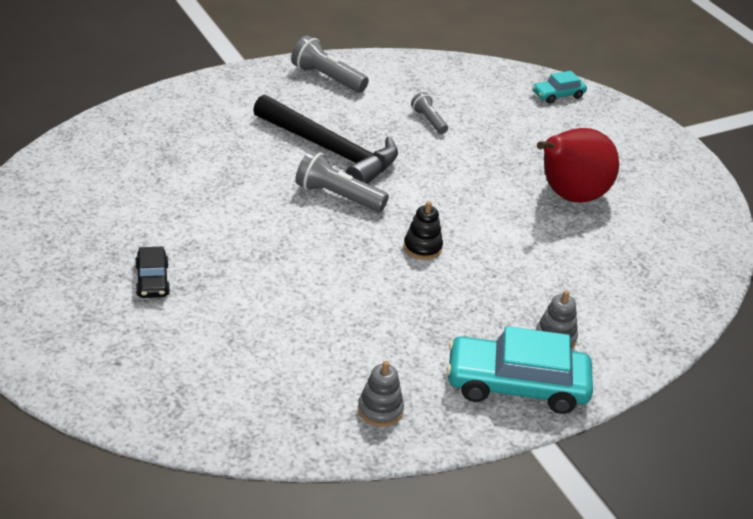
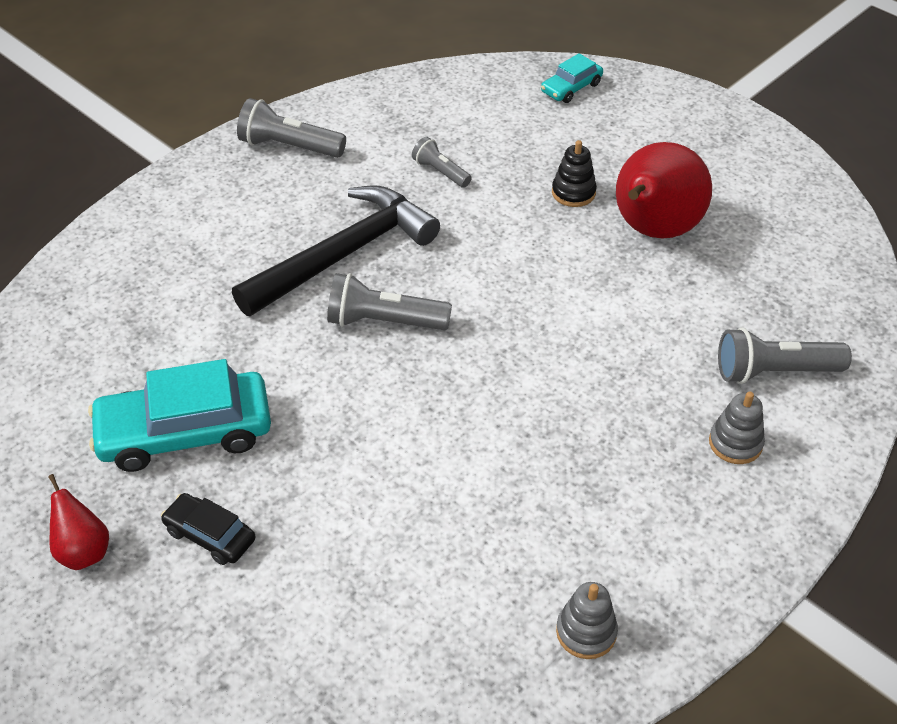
camera: 15 degrees left, 10 degrees up
black car [135,246,170,298] -> black car turned 150 degrees clockwise [161,493,256,565]
black hammer [253,95,398,184] -> black hammer turned 60 degrees counterclockwise [232,185,440,316]
black stacking toy [404,201,443,260] -> black stacking toy moved to [552,140,597,207]
turquoise car [446,326,593,414] -> turquoise car moved to [88,359,271,472]
none -> red pear [48,474,109,570]
none -> grey flashlight [718,328,852,384]

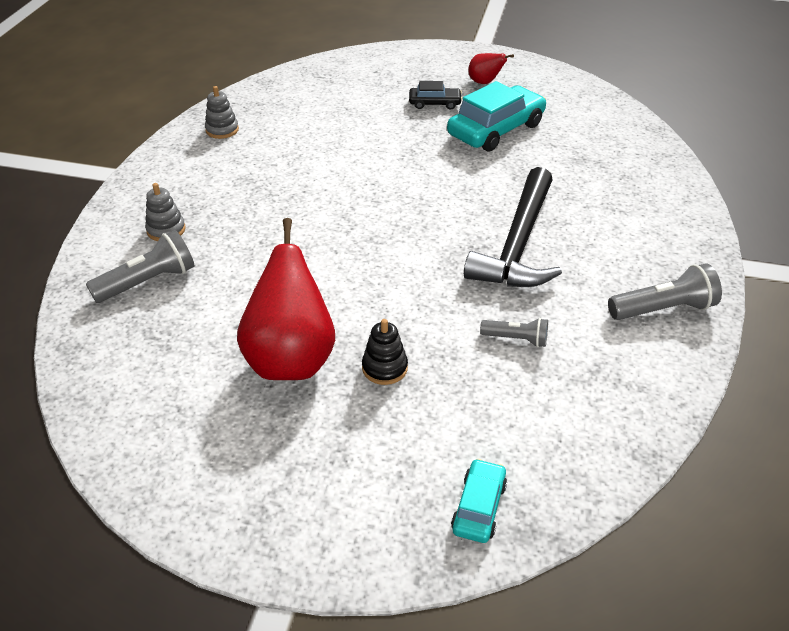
camera: 150 degrees right, 5 degrees down
grey flashlight [327,273,452,330] -> none

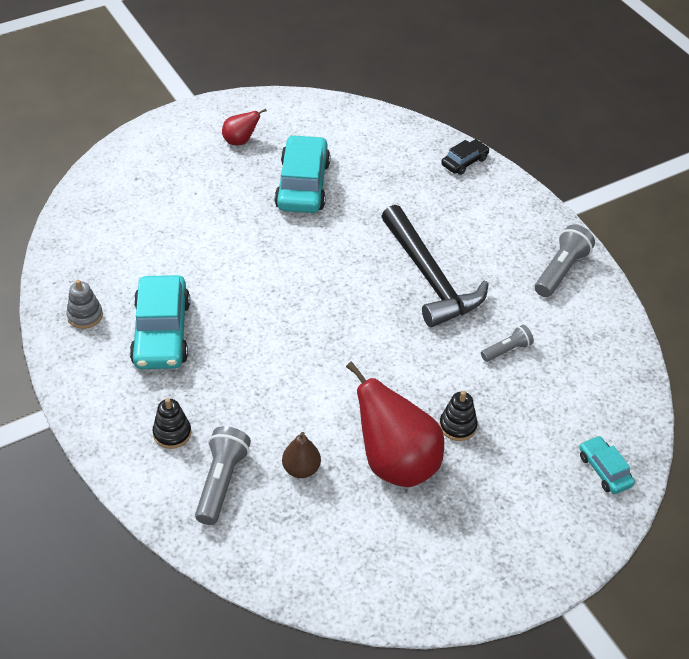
camera: 45 degrees left, 5 degrees up
grey stacking toy [145,183,186,241] -> black stacking toy [153,398,191,449]
black car [409,81,462,110] -> black car moved to [441,139,489,175]
none -> turquoise car [130,275,190,369]
none -> brown pear [282,432,321,478]

